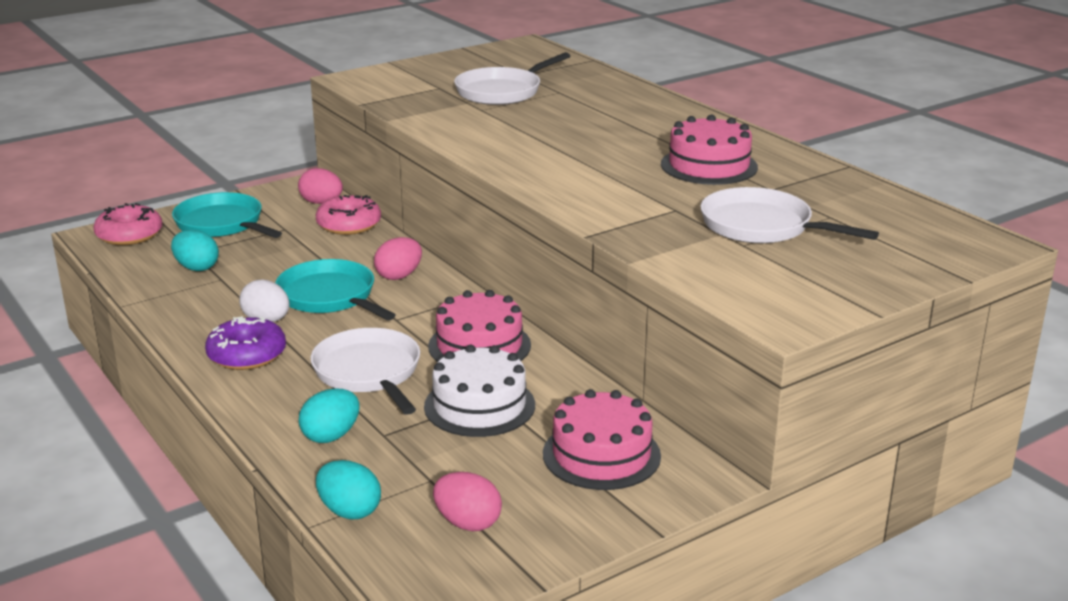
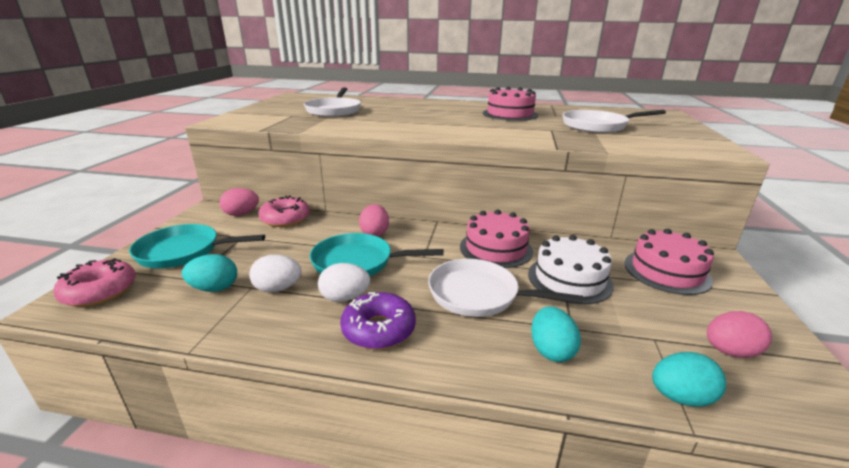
camera: 45 degrees left, 0 degrees up
none -> white egg [249,254,302,292]

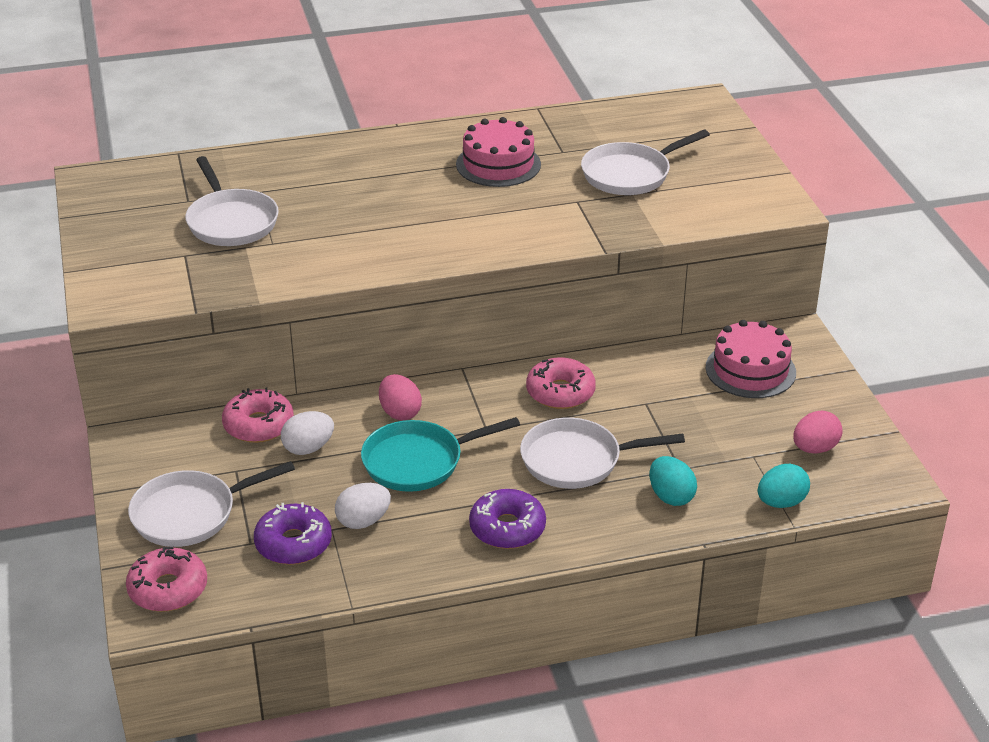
camera: 25 degrees left, 10 degrees up
turquoise pan [129,224,265,268] -> white pan [128,461,295,547]
turquoise egg [182,254,237,292] -> purple donut [254,502,332,565]
pink egg [219,188,259,216] -> none
white egg [318,263,370,302] -> white egg moved to [281,411,334,455]
pink cake [460,210,533,268] -> pink donut [526,357,596,409]
white cake [528,235,614,304] -> none

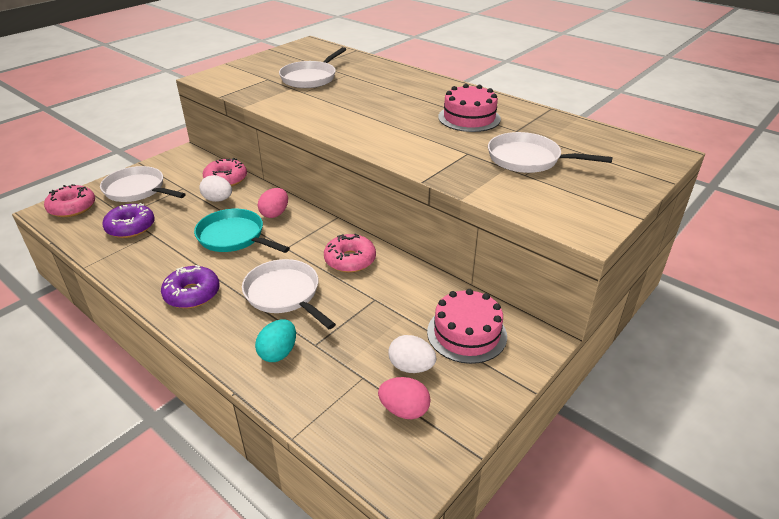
camera: 55 degrees right, 0 degrees up
white egg [335,483,391,529] -> white egg moved to [388,335,436,373]
turquoise egg [758,464,810,508] -> none

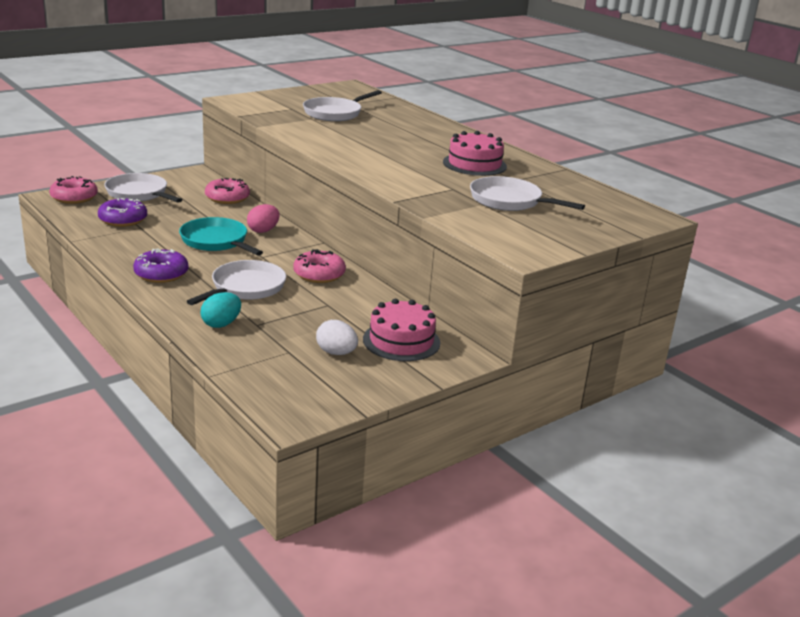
camera: 10 degrees right, 10 degrees down
white egg [199,175,232,202] -> none
white pan [242,259,336,329] -> white pan turned 60 degrees clockwise [187,260,286,305]
pink egg [378,377,431,419] -> none

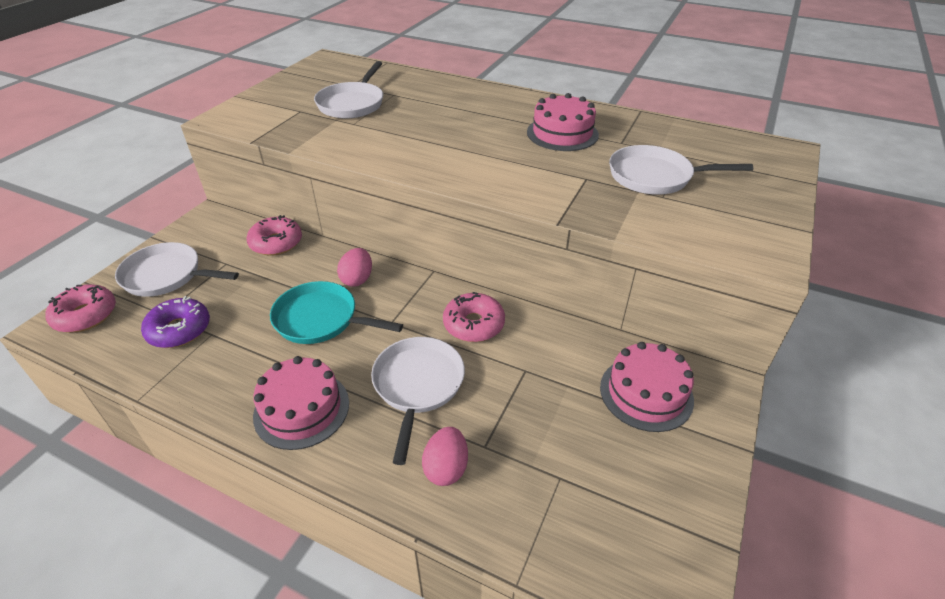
camera: 25 degrees left, 15 degrees up
purple donut [133,248,188,283] -> pink cake [253,356,349,450]
turquoise egg [201,292,241,328] -> pink egg [422,427,468,486]
white egg [316,320,358,355] -> none

